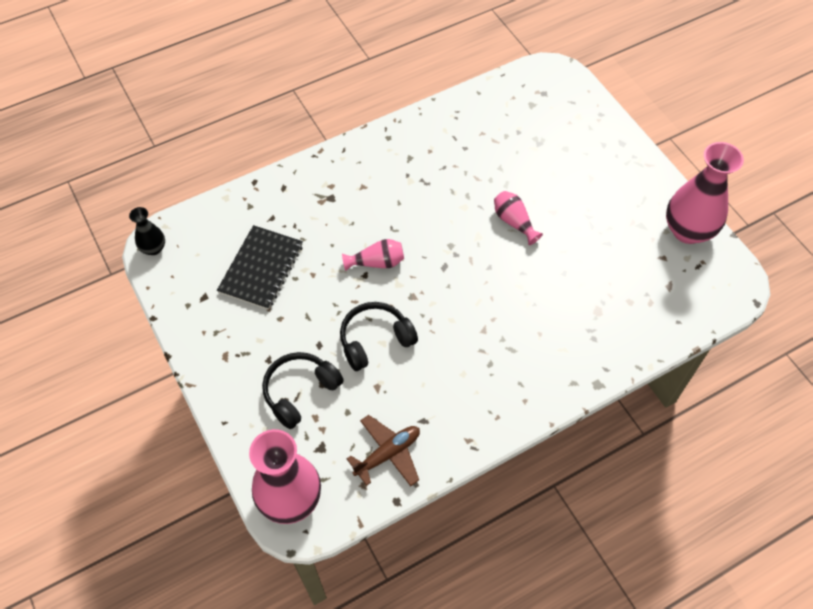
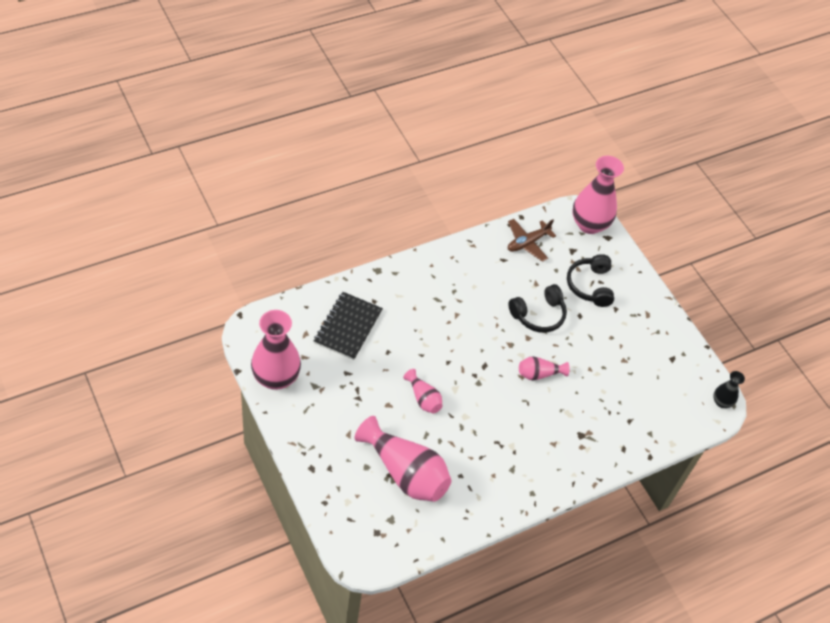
camera: 175 degrees right, 5 degrees down
black notebook [217,225,303,310] -> black notebook moved to [314,292,383,360]
black headphones [262,352,344,429] -> black headphones turned 135 degrees clockwise [567,254,614,307]
none -> pink vase [355,416,452,502]

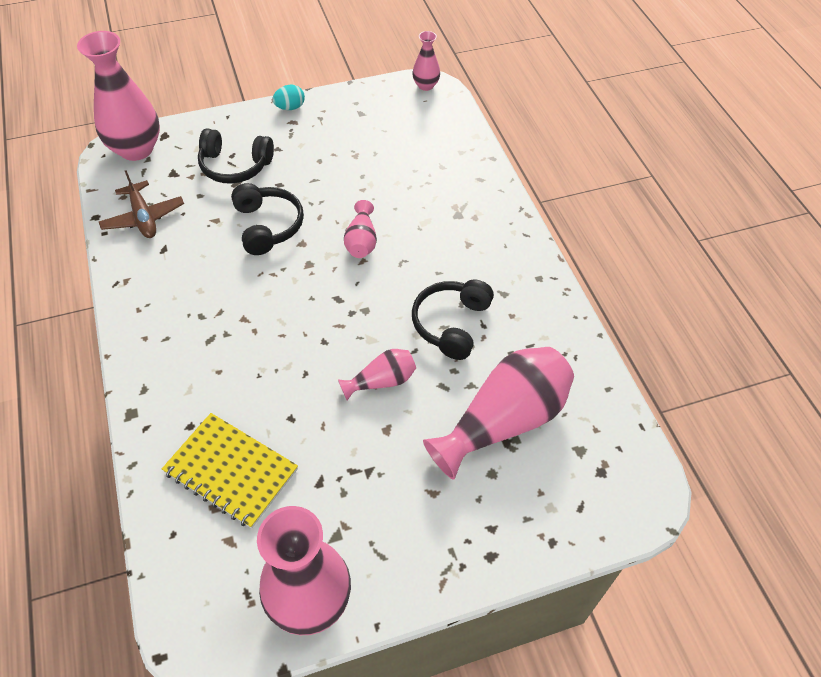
camera: 75 degrees left, 0 degrees up
black notebook [314,292,383,360] -> yellow notebook [162,413,298,529]
black vase [713,371,745,408] -> pink vase [412,31,440,91]
none -> turquoise egg [272,84,305,110]
none -> black headphones [412,280,494,360]

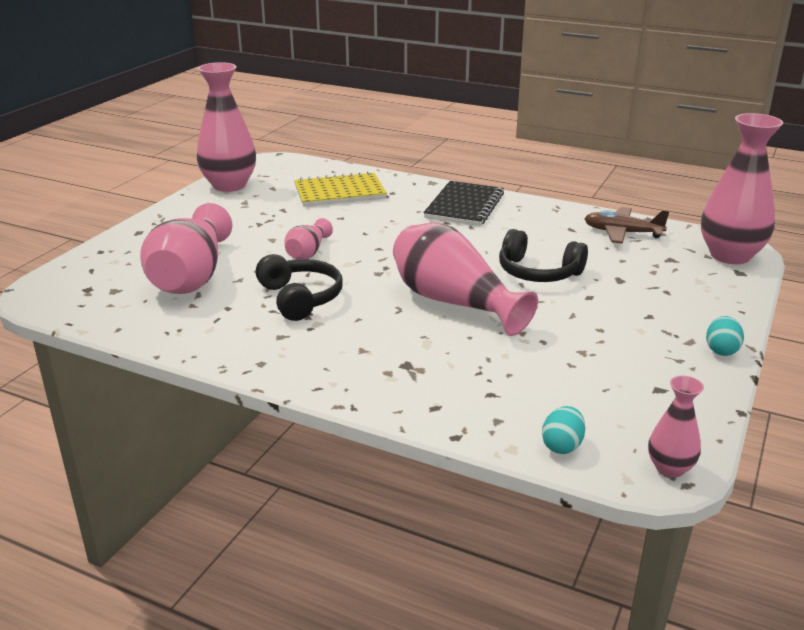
camera: 135 degrees right, 25 degrees down
black headphones [198,128,274,184] -> none
pink vase [344,200,377,258] -> pink vase [393,223,538,336], size x2.00
none -> black notebook [424,181,504,226]
none -> turquoise egg [542,406,585,454]

